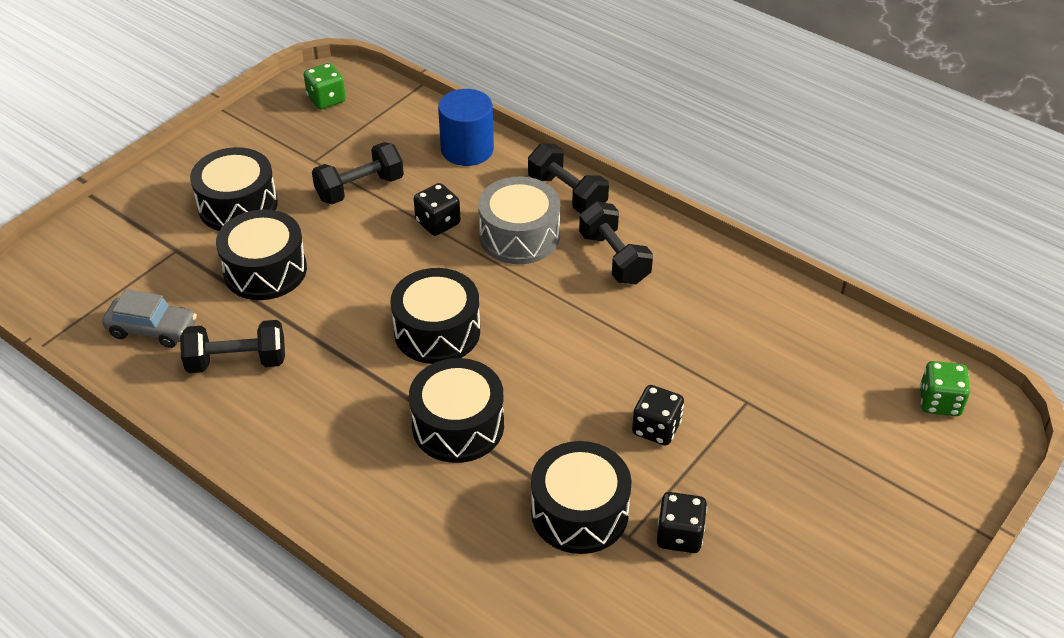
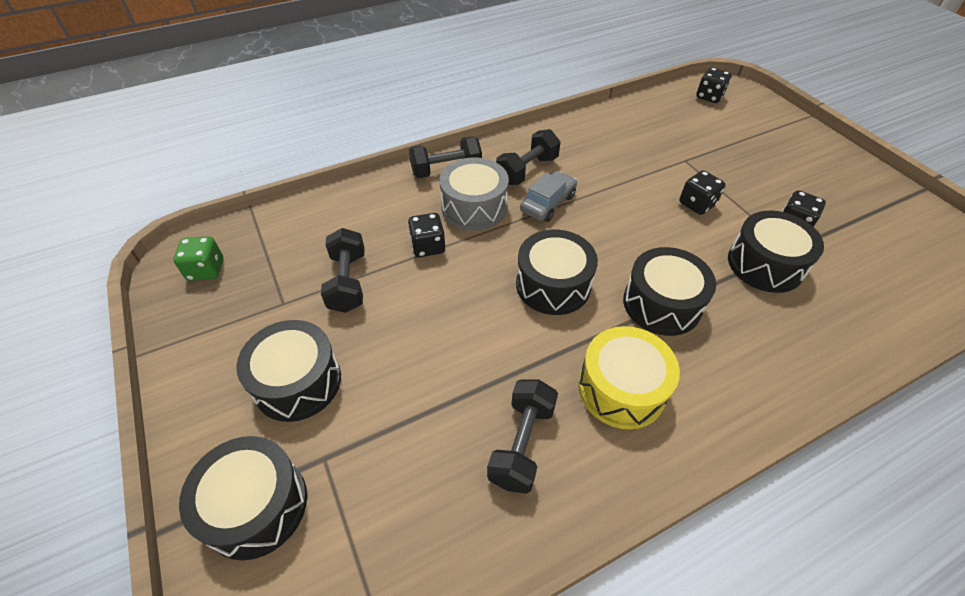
camera: 65 degrees left, 5 degrees up
grey car [102,289,197,348] -> grey car moved to [520,171,577,222]
black drum [216,209,307,300] -> black drum moved to [179,436,307,560]
blue cylinder [438,89,494,166] -> none
black dumbbell [579,201,653,284] -> black dumbbell turned 45 degrees counterclockwise [496,129,561,185]
green dice [920,361,970,416] -> black dice [696,68,732,103]
none -> yellow drum [578,326,680,429]

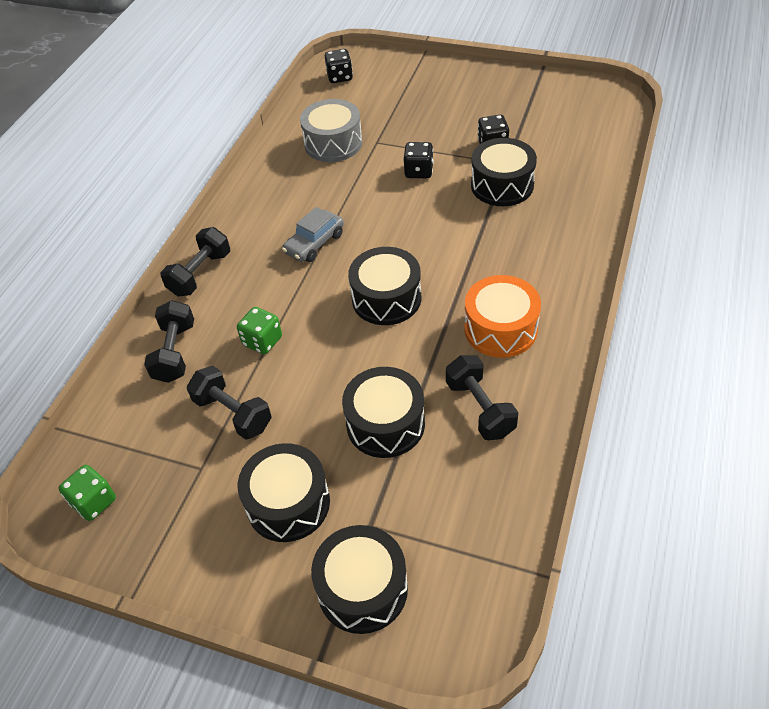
camera: 40 degrees left, 0 degrees up
black dice [408,213,445,257] -> green dice [237,307,282,354]
grey drum [439,158,509,231] -> grey drum moved to [300,99,362,162]
black dumbbell [496,129,561,185] -> black dumbbell moved to [144,300,194,383]
grey car [520,171,577,222] -> grey car turned 135 degrees counterclockwise [282,207,344,262]
yellow drum [578,326,680,429] -> orange drum [464,275,541,358]
black drum [623,247,716,336] -> black drum moved to [342,367,425,458]

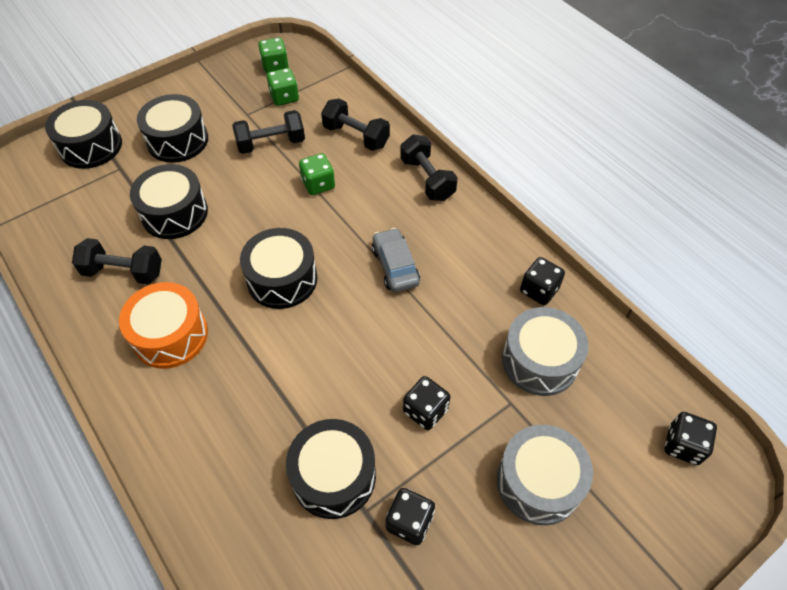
camera: 120 degrees right, 5 degrees up
none -> green dice [267,68,299,106]
none -> grey drum [497,425,593,525]
none -> black dice [520,257,565,305]

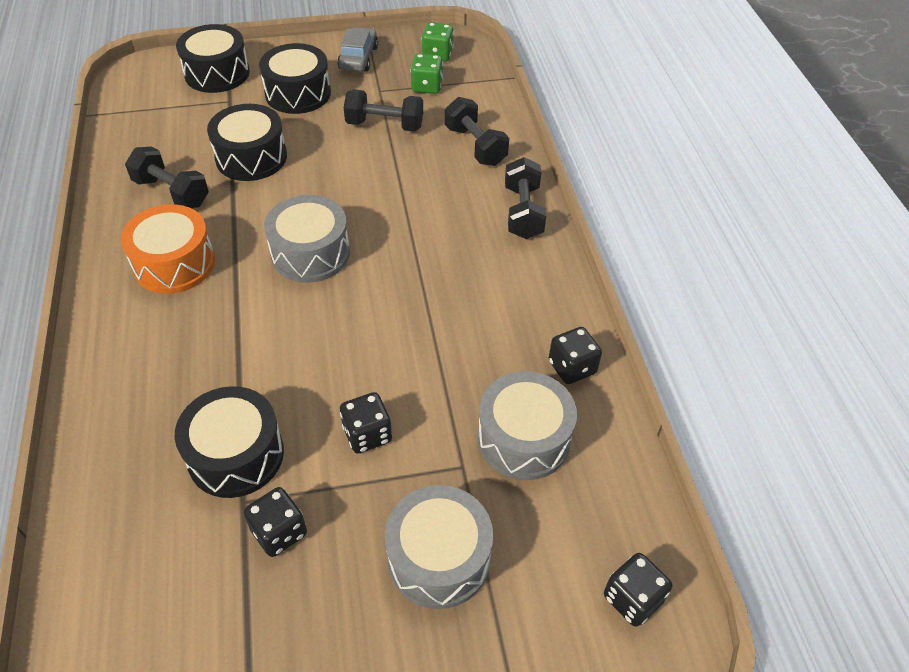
camera: 25 degrees right, 5 degrees down
black drum [240,228,318,309] -> grey drum [264,195,350,283]
green dice [299,153,335,195] -> none
grey car [372,228,420,292] -> grey car moved to [337,27,378,72]

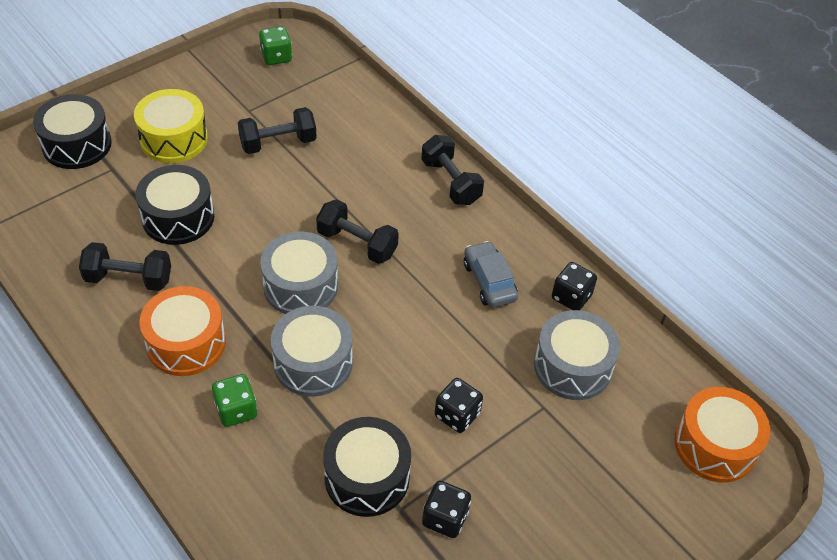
camera: 30 degrees left, 0 degrees up
black drum [259,43,331,114] -> yellow drum [134,89,208,163]
grey car [337,27,378,72] -> grey car moved to [464,241,518,308]
grey drum [385,485,493,609] -> grey drum moved to [271,306,353,397]
green dice [411,54,443,94] -> green dice moved to [212,374,257,427]
black dumbbell [445,97,509,166] -> black dumbbell moved to [316,199,399,264]
black dice [604,553,672,627] -> orange drum [674,387,770,483]

